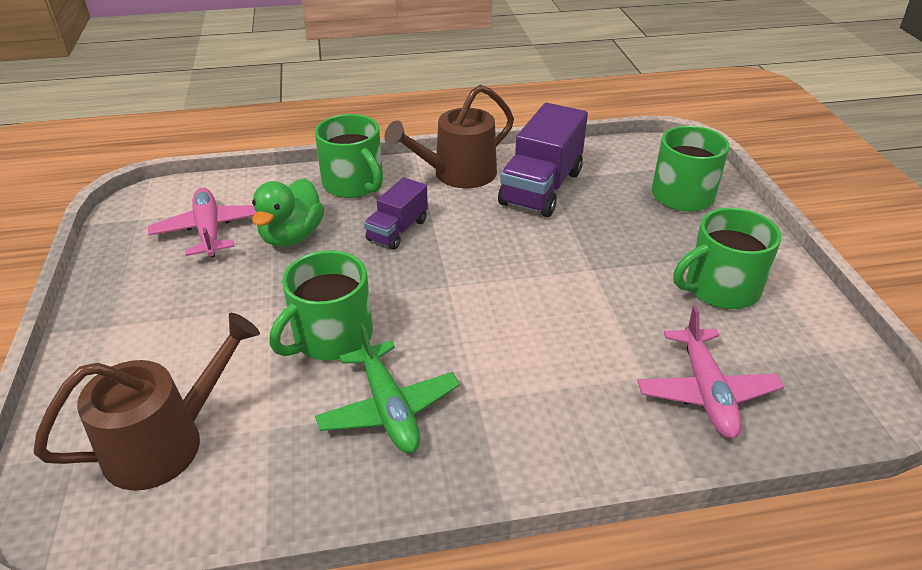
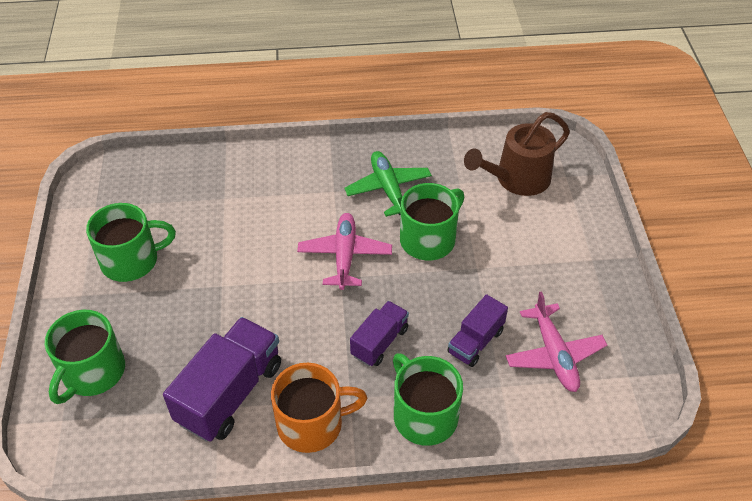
camera: 175 degrees left, 10 degrees up
green duck [252,178,324,247] -> purple truck [447,294,508,367]
brown watering can [384,85,514,188] -> orange mug [271,363,367,453]
pink plane [637,306,784,438] -> pink plane moved to [297,213,392,290]

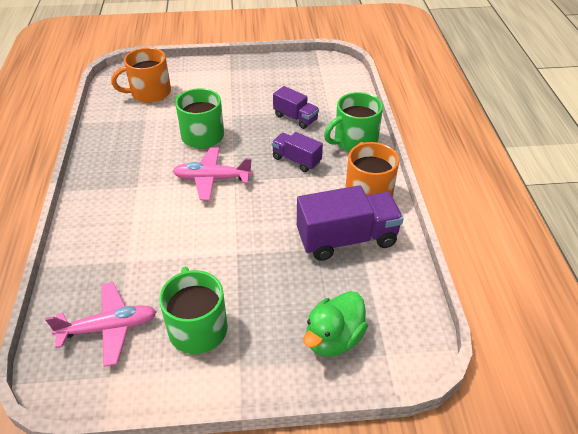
camera: 90 degrees left, 5 degrees down
green mug [45,310,125,404] -> green duck [304,291,368,357]
purple truck [163,317,281,442] -> purple truck turned 135 degrees clockwise [297,185,404,261]
green plane [344,151,432,217] -> none
brown watering can [464,112,570,196] -> orange mug [111,48,171,103]
pink plane [506,291,607,392] -> pink plane moved to [45,282,157,367]

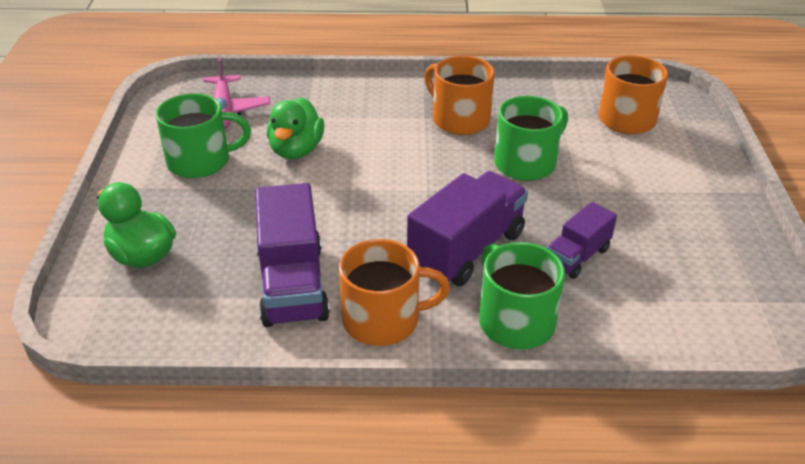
camera: 95 degrees right, 5 degrees down
pink plane [173,147,253,200] -> none
purple truck [272,132,323,172] -> purple truck [407,171,528,286], size x1.74
none -> green duck [267,97,324,159]
none -> orange mug [424,56,495,135]

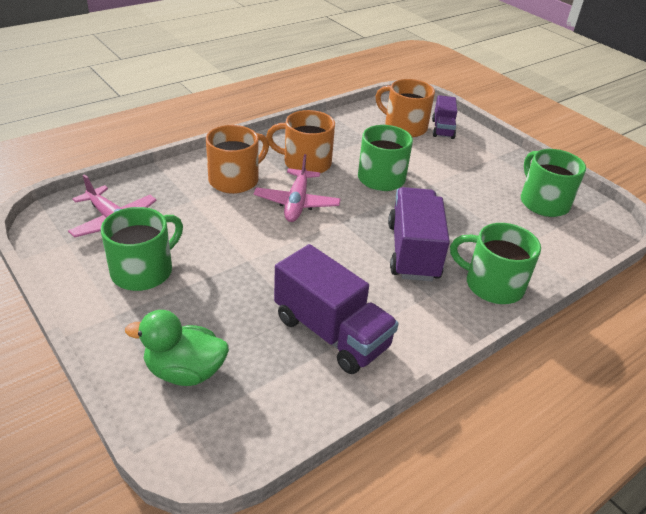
camera: 40 degrees left, 0 degrees up
green duck [267,97,324,159] -> none
orange mug [339,239,450,346] -> orange mug moved to [206,125,269,194]
purple truck [547,202,617,279] -> purple truck moved to [432,95,457,139]
none -> pink plane [254,154,341,222]
none -> green mug [521,149,586,217]

